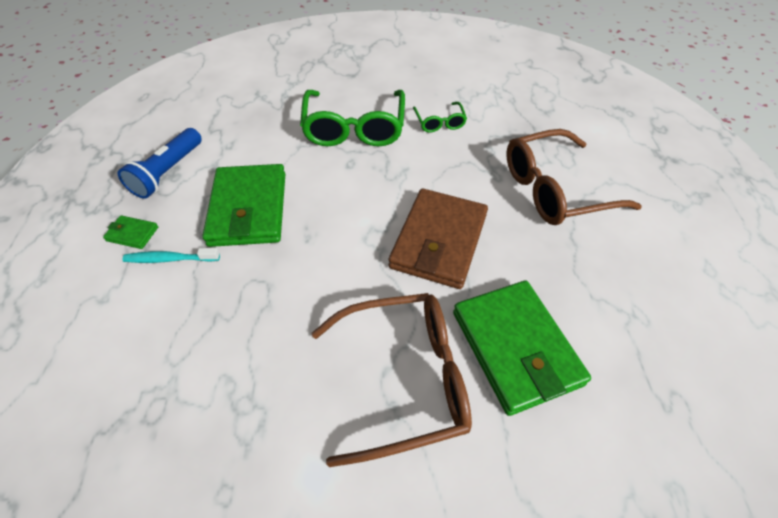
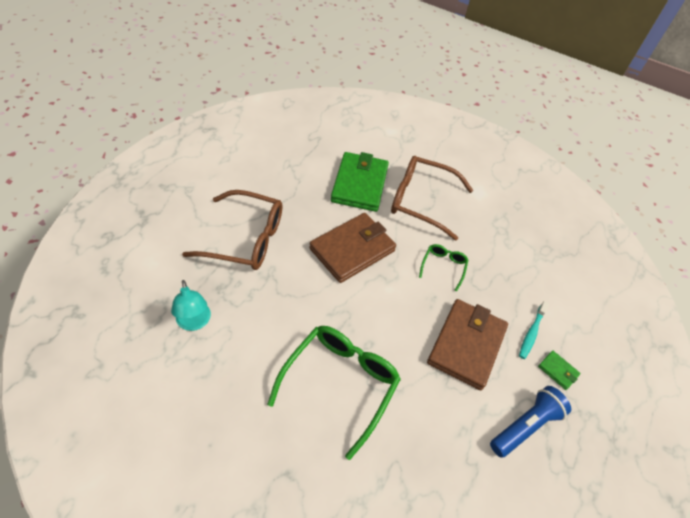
camera: 155 degrees left, 0 degrees up
turquoise toothbrush [122,248,220,263] -> turquoise toothbrush turned 90 degrees clockwise [519,301,549,359]
green wallet [202,164,285,247] -> brown wallet [427,299,508,390]
green glasses [413,102,467,133] -> green glasses moved to [419,244,468,292]
none -> turquoise lamp [171,280,211,331]

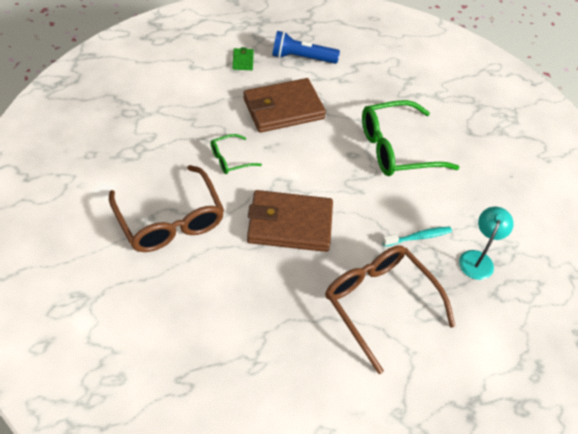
camera: 135 degrees left, 0 degrees up
green wallet [331,152,389,212] -> none
turquoise toothbrush [519,301,549,359] -> turquoise toothbrush moved to [382,227,452,247]

